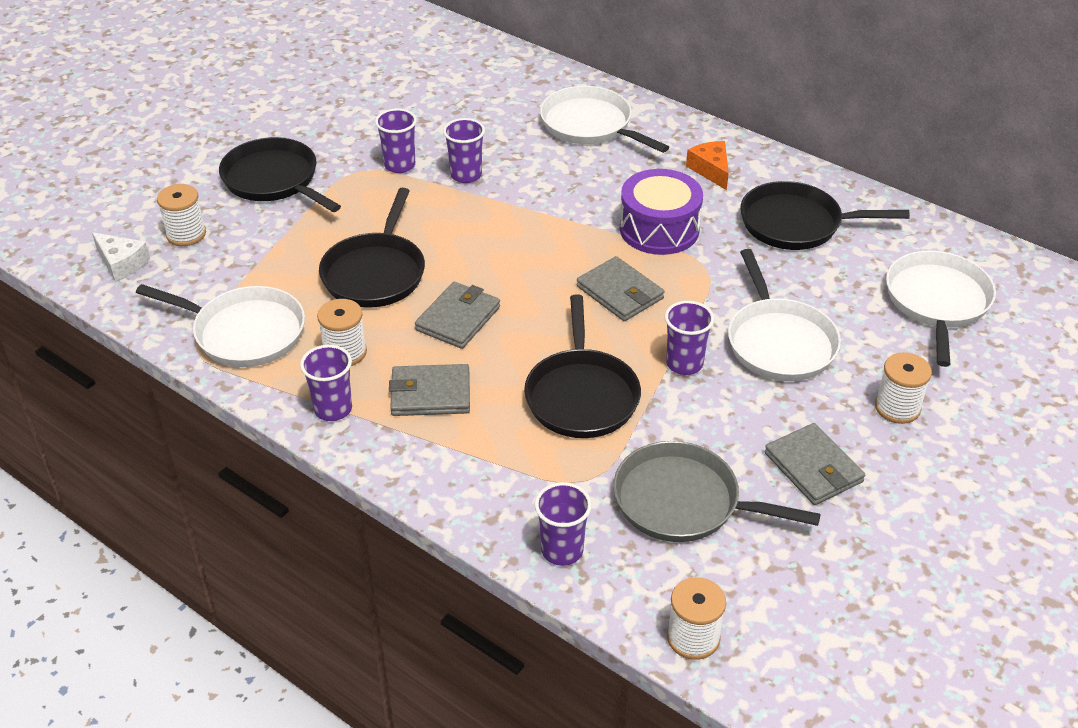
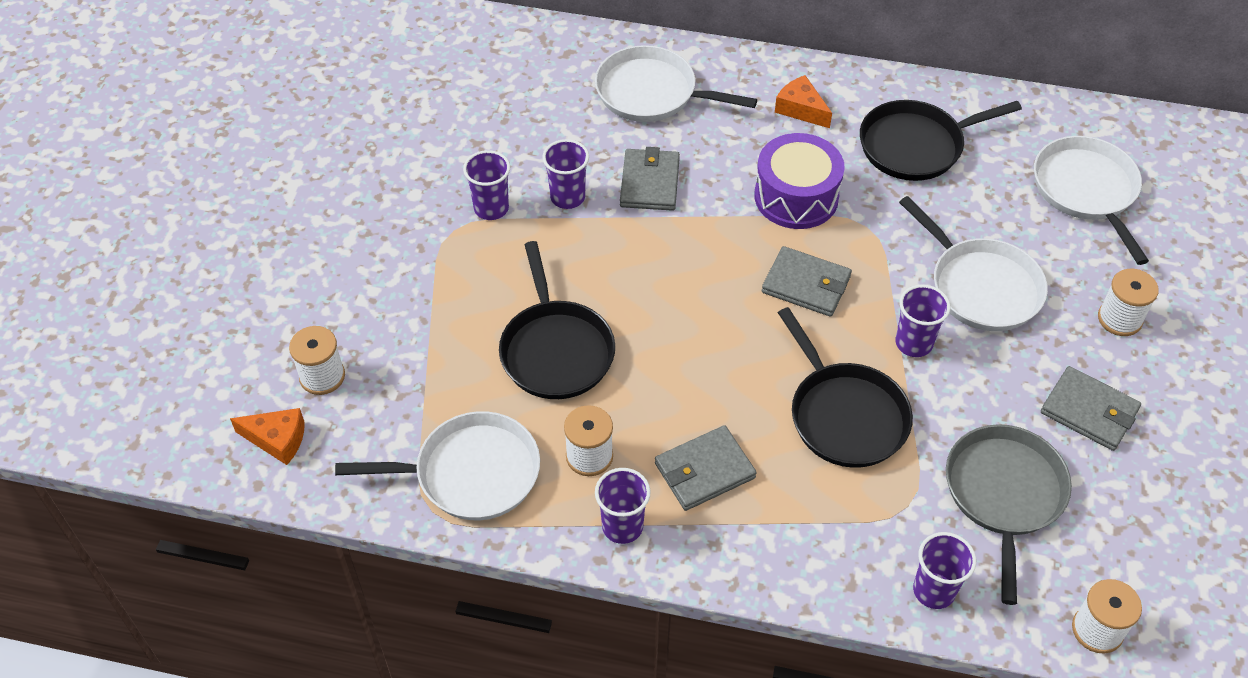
camera: 25 degrees left, 10 degrees up
white cheese [92,232,150,282] -> orange cheese [230,408,305,465]
black pan [219,137,341,212] -> none
grey wallet [415,282,500,349] -> grey wallet moved to [620,147,680,211]
grey pan [613,441,821,542] -> grey pan turned 105 degrees clockwise [946,424,1072,605]

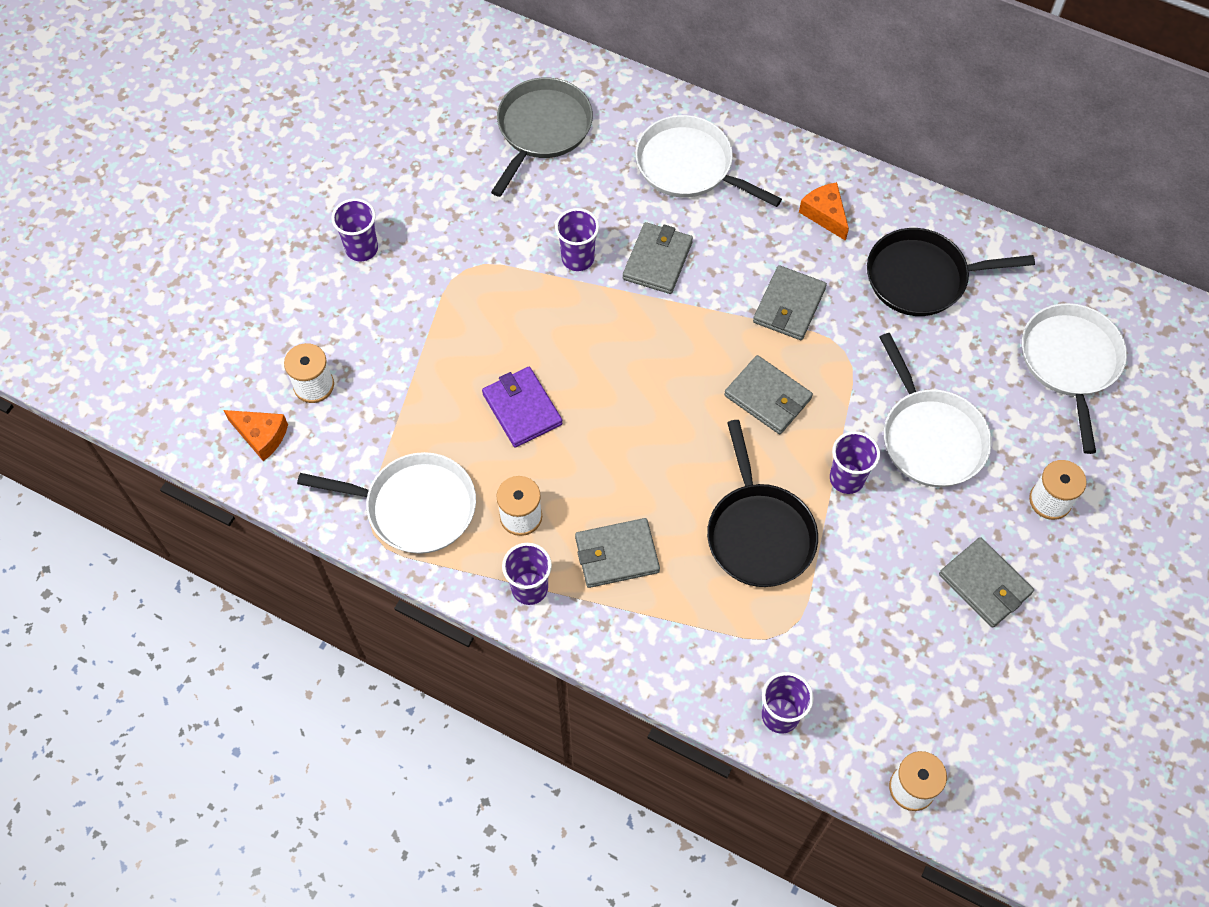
camera: 15 degrees right, 10 degrees up
purple cup [463,150,510,220] -> purple cup moved to [331,198,378,262]
black pan [499,241,615,399] -> purple wallet [482,367,563,448]
purple drum [754,133,845,229] -> grey wallet [753,265,827,340]
grey pan [946,424,1072,605] -> grey pan moved to [491,78,593,197]

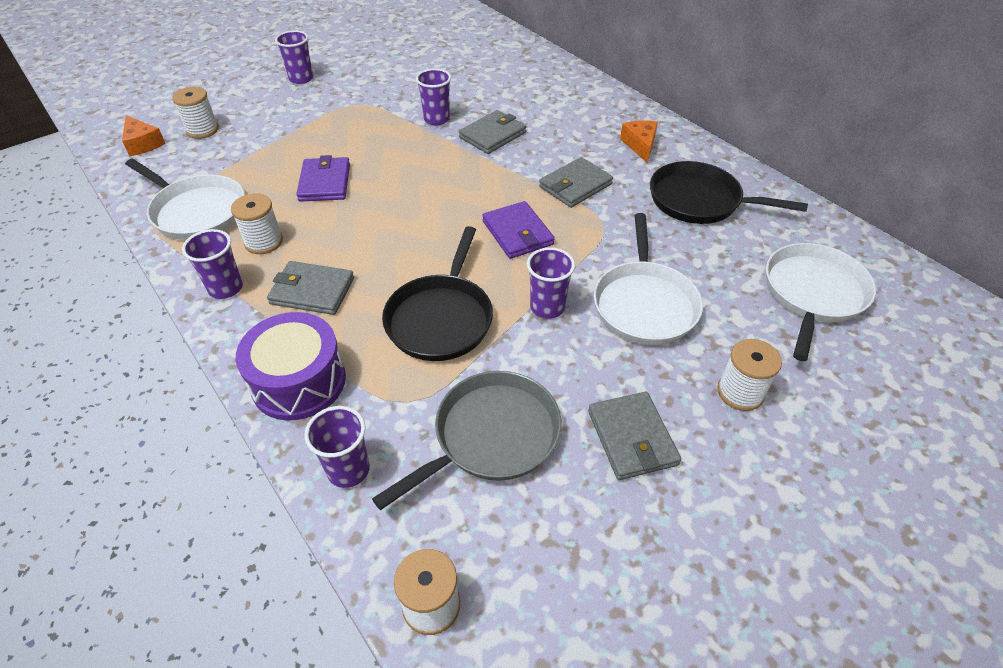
camera: 25 degrees right, 15 degrees down
grey pan [491,78,593,197] -> grey pan moved to [372,371,562,510]
white pan [635,115,782,207] -> none
grey wallet [724,355,813,434] -> purple wallet [482,201,555,259]
none -> purple drum [236,312,346,421]

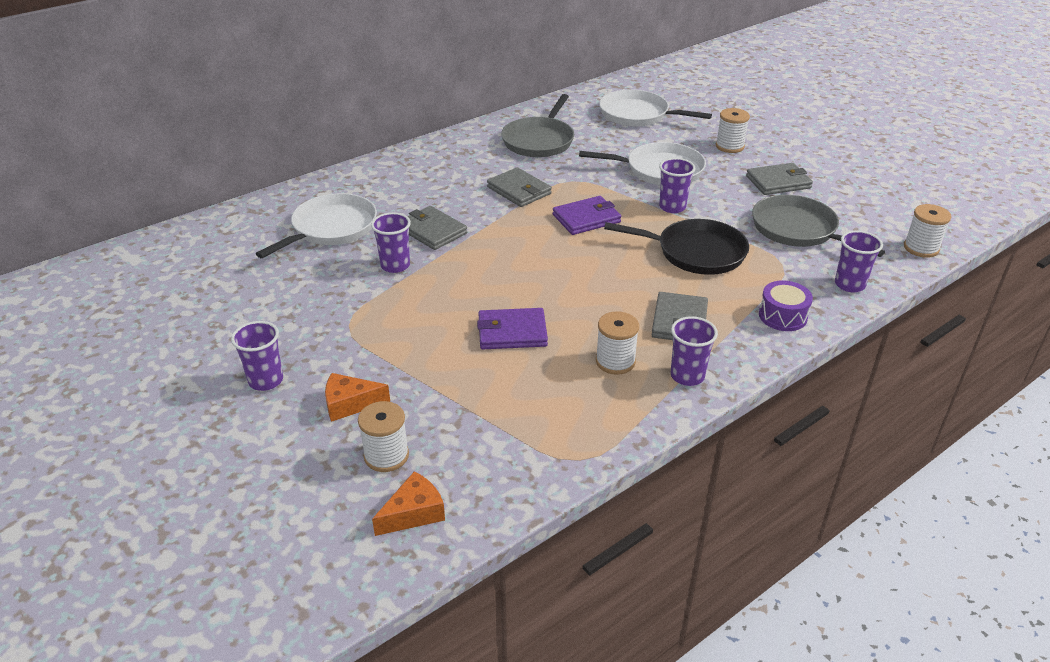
camera: 90 degrees left, 10 degrees down
white pan [125,159,245,240] -> white pan moved to [256,193,377,258]
purple drum [236,312,346,421] -> purple drum [759,280,813,331], size x0.62
orange cheese [620,120,658,163] -> orange cheese moved to [325,373,390,422]
black pan [650,161,808,224] -> grey pan [501,94,574,157]

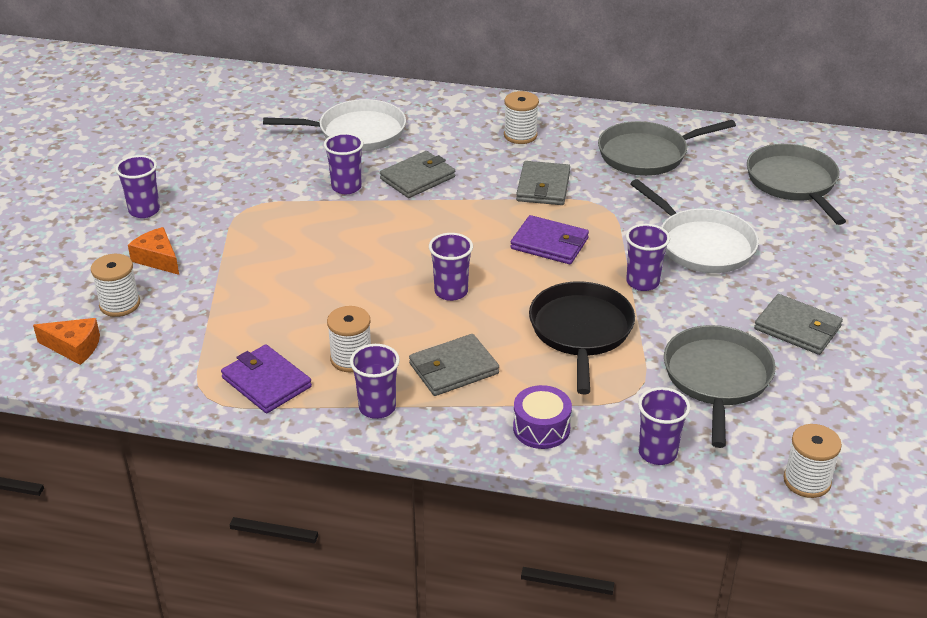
camera: 50 degrees right, 0 degrees up
grey wallet [407,206,467,250] -> grey wallet turned 45 degrees clockwise [380,151,455,198]
purple wallet [477,308,548,349] -> purple wallet moved to [221,344,312,413]
white pan [599,90,712,127] -> grey pan [747,144,846,225]
black pan [604,219,749,275] -> black pan turned 150 degrees counterclockwise [529,281,635,394]
white spool [716,108,750,153] -> white spool moved to [504,91,539,144]
none -> purple cup [429,233,473,301]

